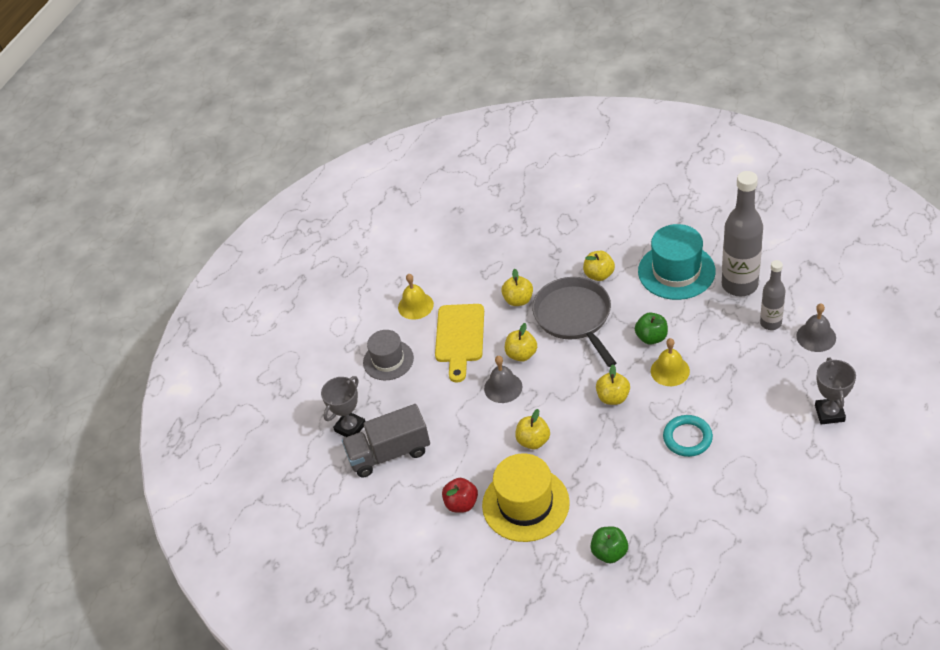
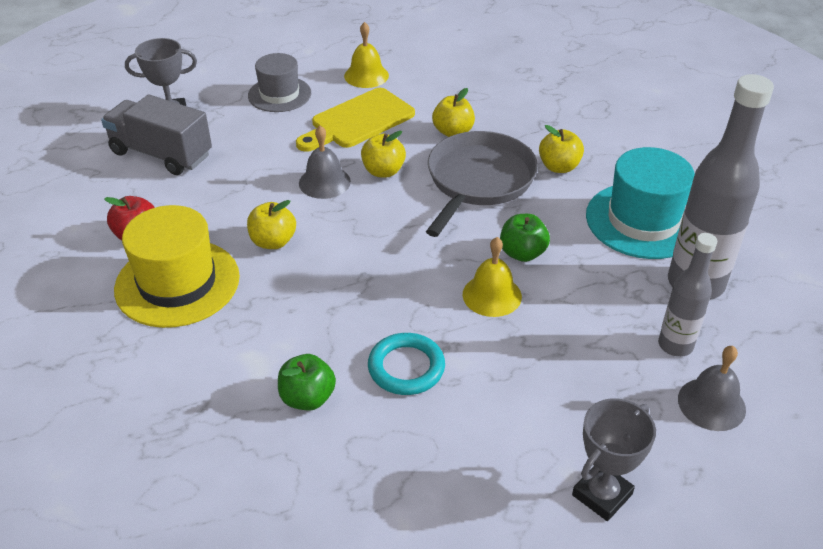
camera: 40 degrees right, 5 degrees down
green apple [590,526,628,563] -> green apple moved to [278,354,336,411]
yellow apple [596,365,630,405] -> none

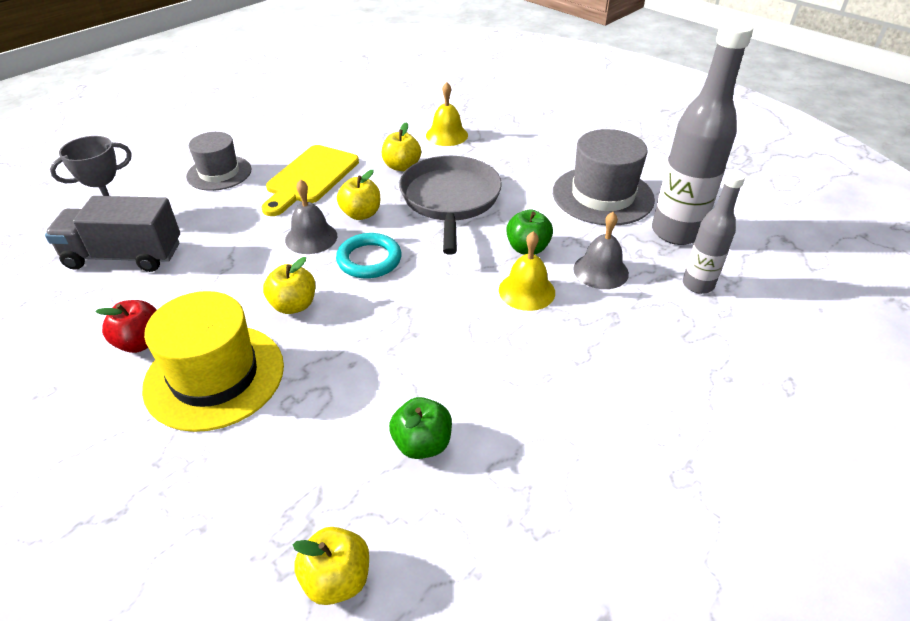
camera: 25 degrees left, 0 degrees up
yellow bell [344,22,389,88] -> yellow bell moved to [426,82,468,146]
turquoise ring [368,333,445,395] -> turquoise ring moved to [336,233,402,279]
yellow apple [539,125,584,173] -> yellow apple moved to [293,527,369,605]
grey trophy [572,398,656,521] -> none
turquoise hat [586,147,695,259] -> grey hat [553,129,655,225]
grey bell [678,346,746,431] -> grey bell moved to [573,212,629,289]

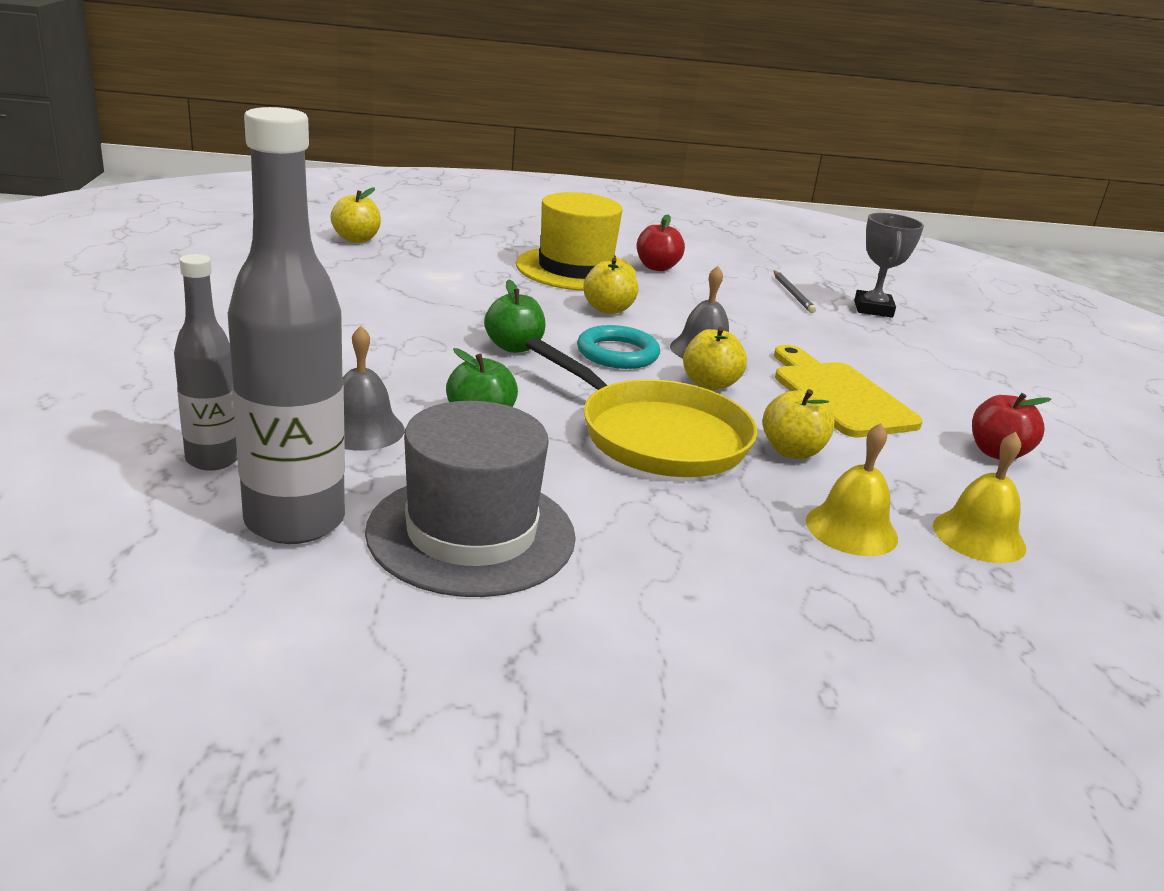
camera: 130 degrees right, 15 degrees down
grey truck [45,196,180,272] -> grey pencil [774,271,816,313]
grey hat [186,132,251,191] -> none
green apple [389,397,452,459] -> green apple moved to [484,280,546,353]
grey pan [399,156,502,254] -> yellow pan [526,338,757,477]
yellow bell [499,231,555,311] -> yellow bell moved to [933,432,1026,563]
none -> red apple [972,393,1051,460]

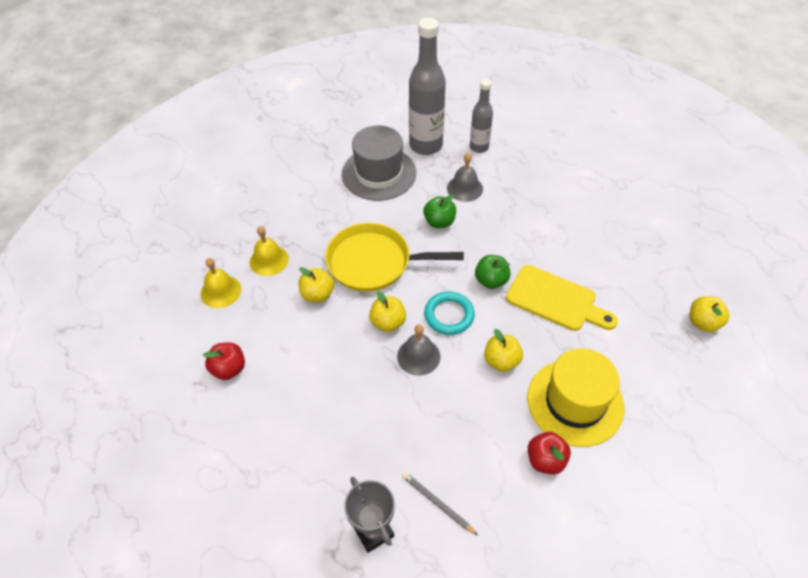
camera: 145 degrees right, 25 degrees up
yellow cutting board [774,345,923,437] -> yellow cutting board moved to [506,265,618,331]

